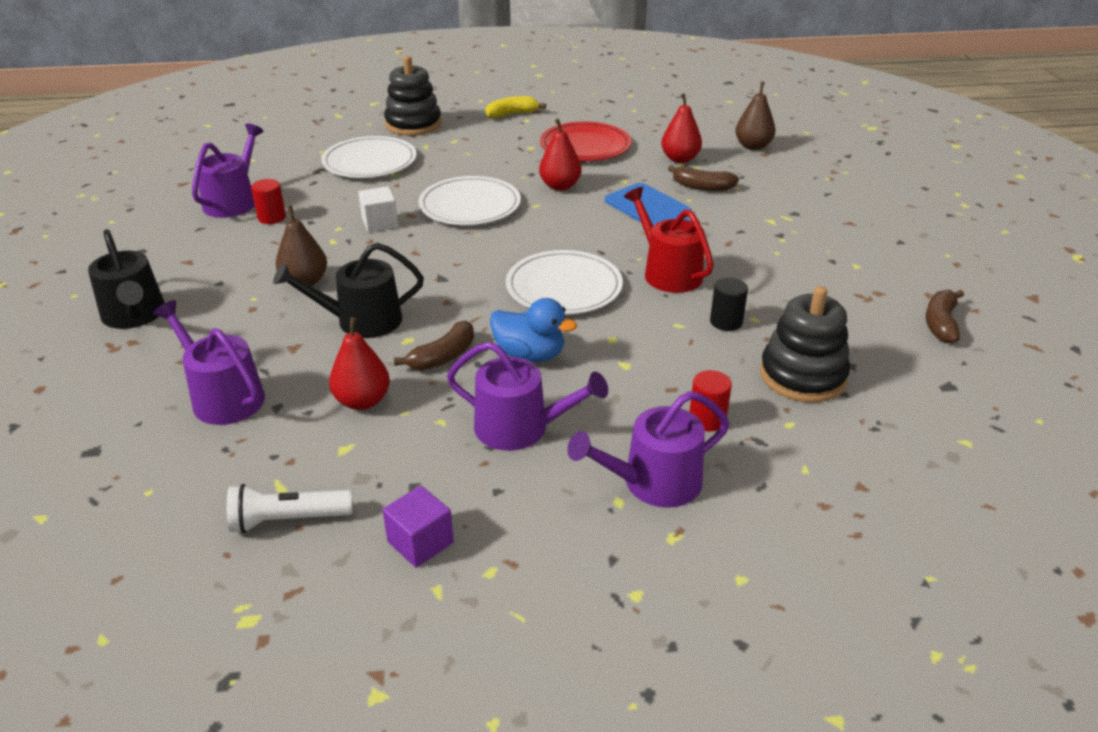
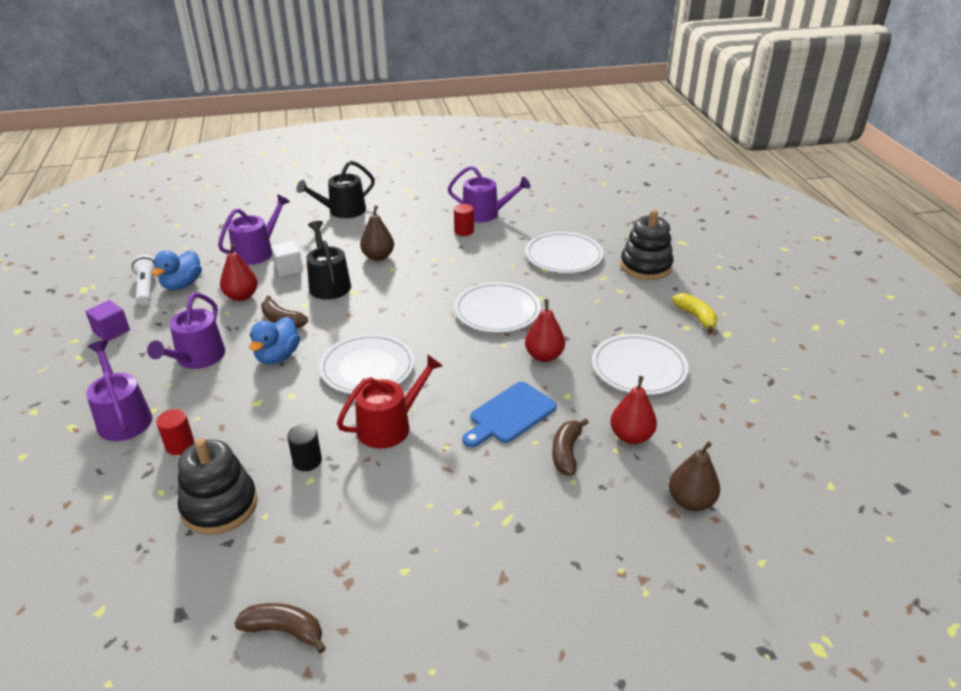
camera: 85 degrees right, 0 degrees up
white cube [358,186,398,232] -> white cube moved to [271,241,303,277]
red plate [540,121,631,161] -> white plate [592,334,689,395]
none -> blue duck [151,250,202,290]

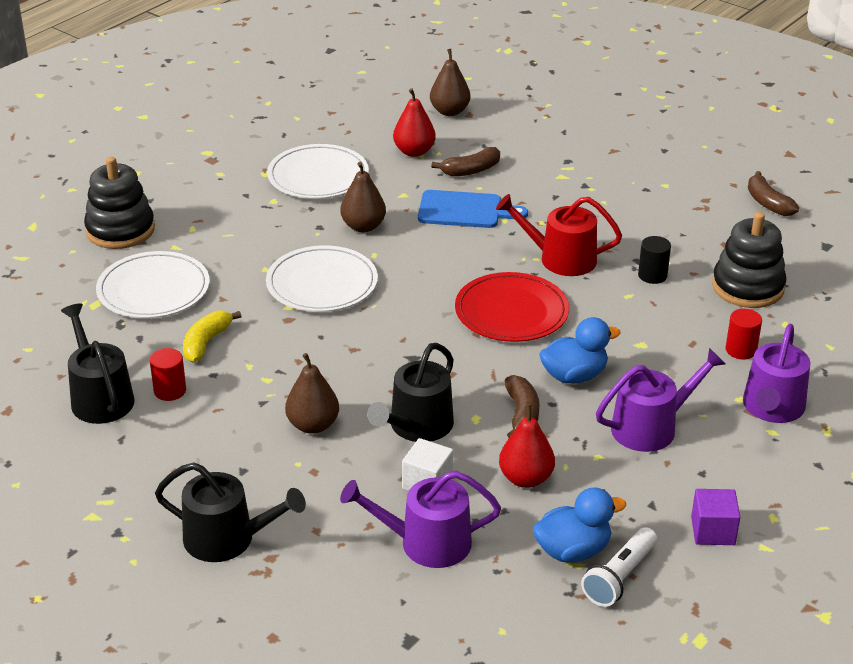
camera: 130 degrees left, 0 degrees up
white plate [319,334,415,394] -> red plate [455,272,569,342]
purple watering can [448,166,531,222] -> black watering can [61,303,134,424]
red pear [525,299,565,362] -> brown pear [341,162,386,233]
yellow banana [672,293,718,333] -> yellow banana moved to [183,311,241,363]

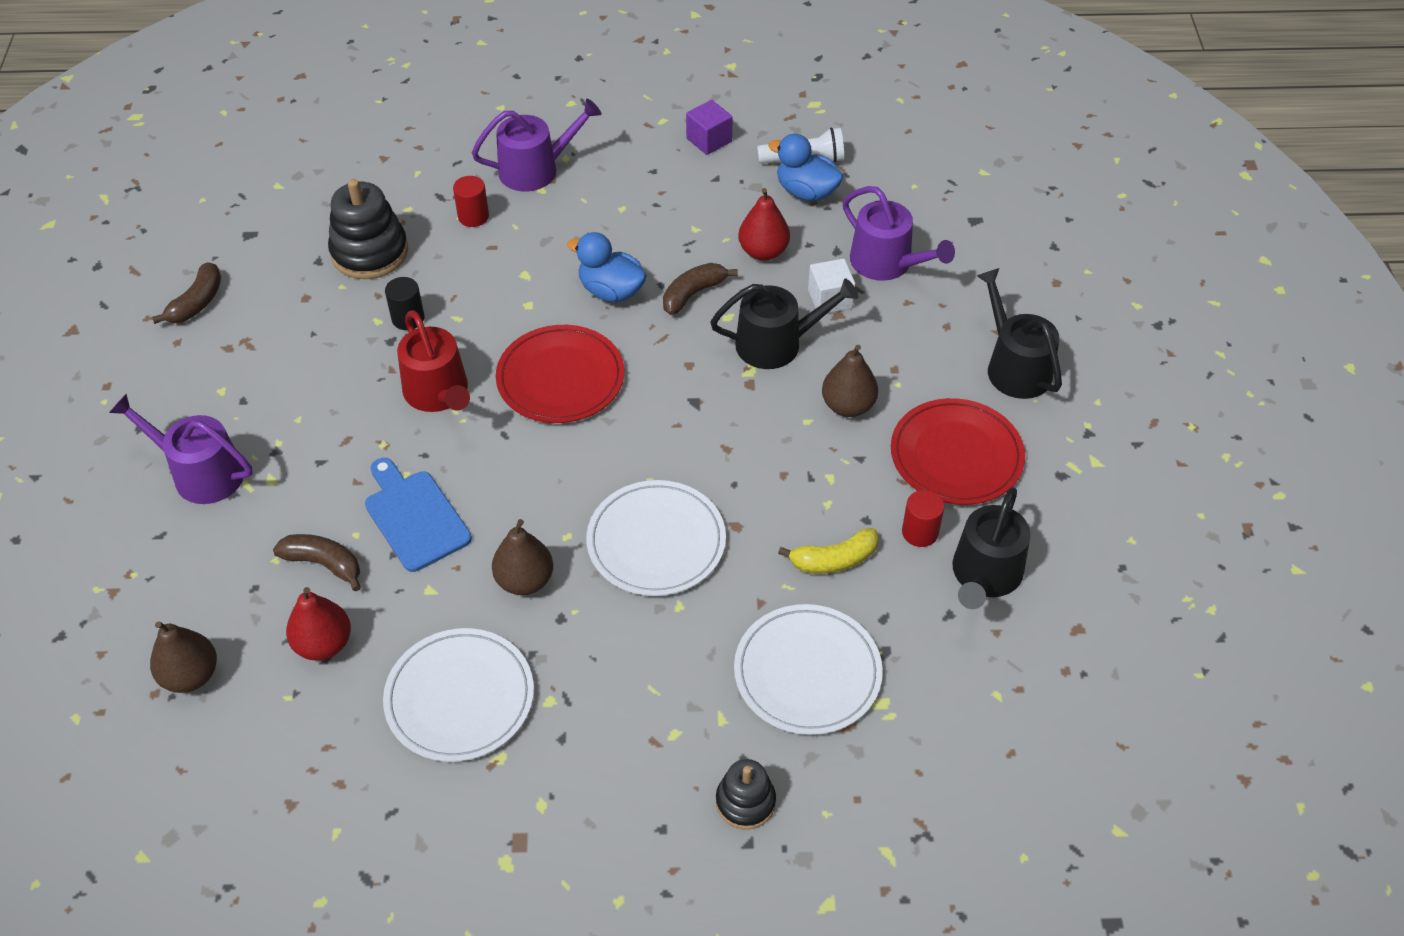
camera: 130 degrees left, 15 degrees up
black stacking toy [84,157,155,249] -> black stacking toy [716,759,776,830], size x0.60
purple watering can [596,348,725,452] -> purple watering can moved to [109,394,253,504]
none -> red plate [891,398,1025,505]

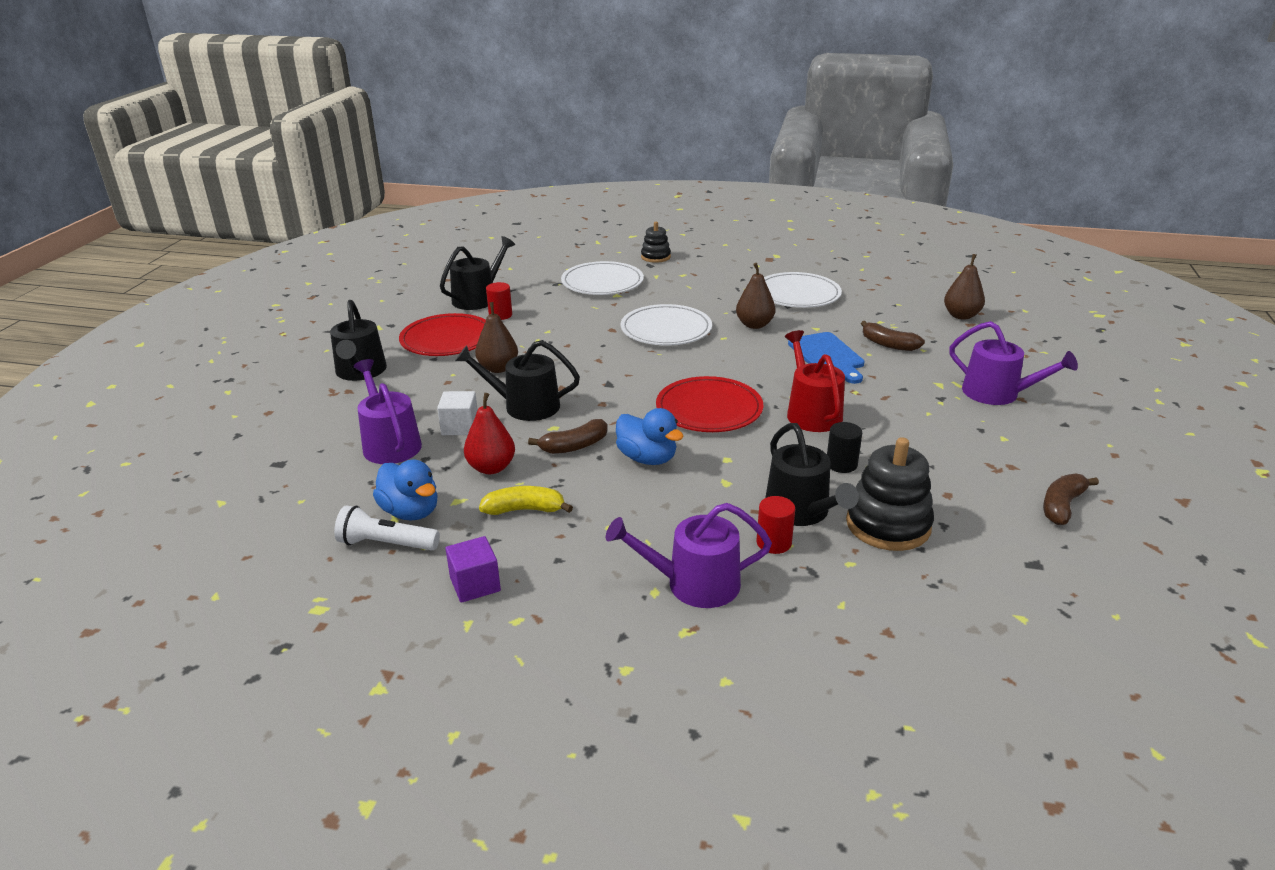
camera: 165 degrees left, 20 degrees down
red pear [286,587,351,660] -> none
yellow banana [778,528,879,573] -> yellow banana moved to [479,486,573,515]
none -> black watering can [765,423,859,526]

